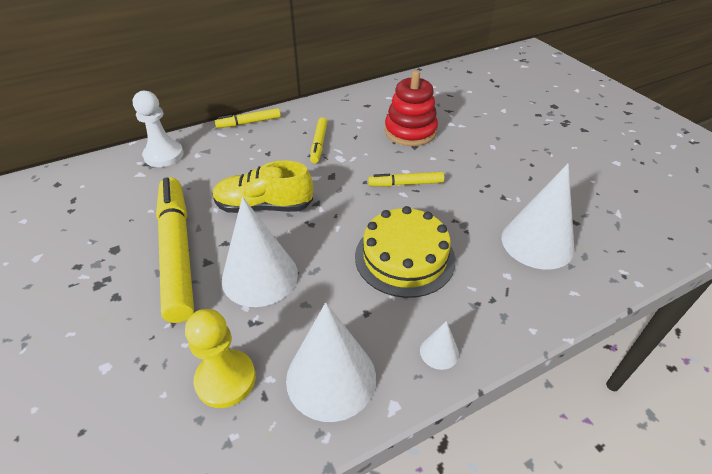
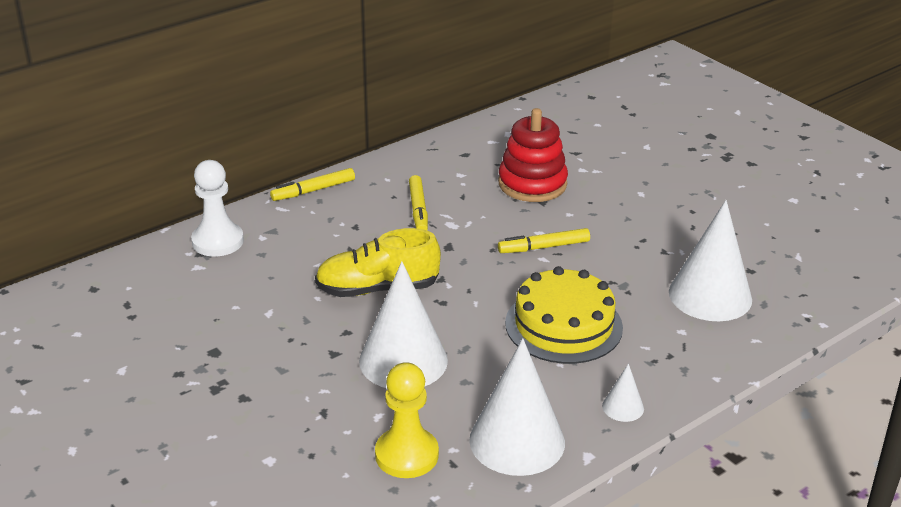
camera: 10 degrees left, 10 degrees down
yellow marker [156,177,194,323] -> none

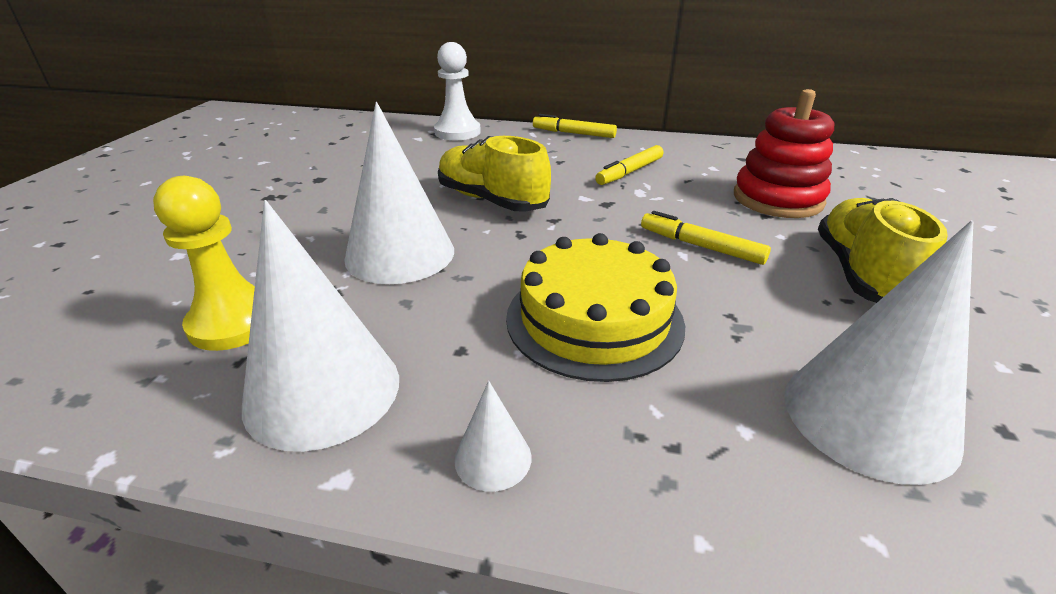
camera: 50 degrees right, 0 degrees up
none -> yellow shoe [818,198,948,303]

